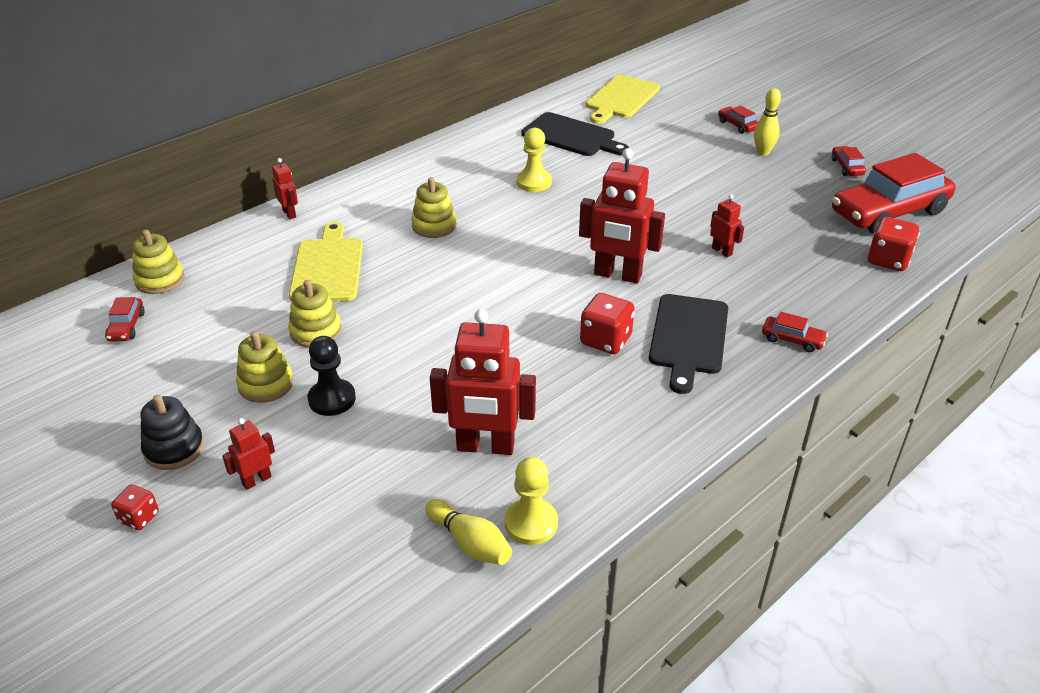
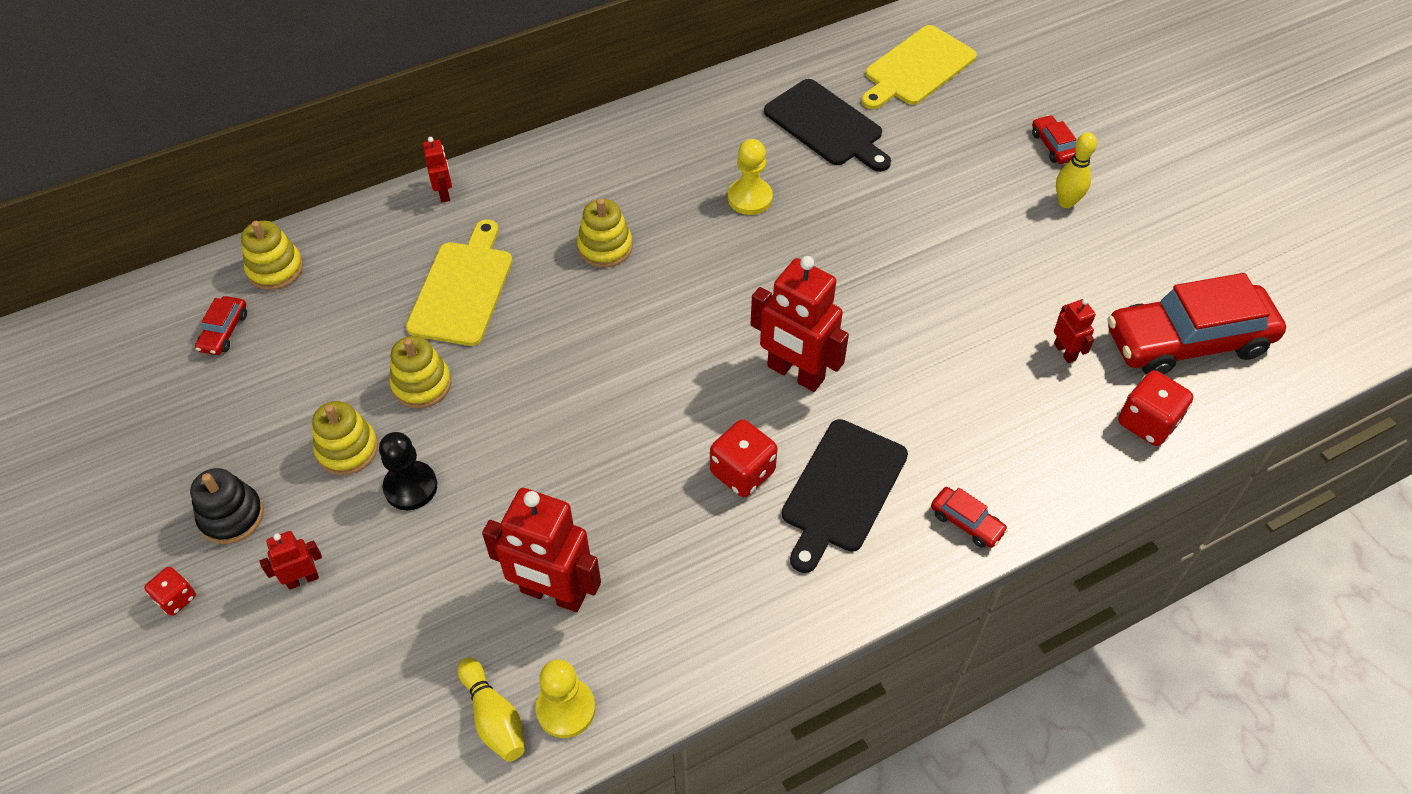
camera: 15 degrees right, 15 degrees up
red robot [710,194,744,257] -> red robot moved to [1054,298,1096,363]
red car [832,146,866,176] -> none

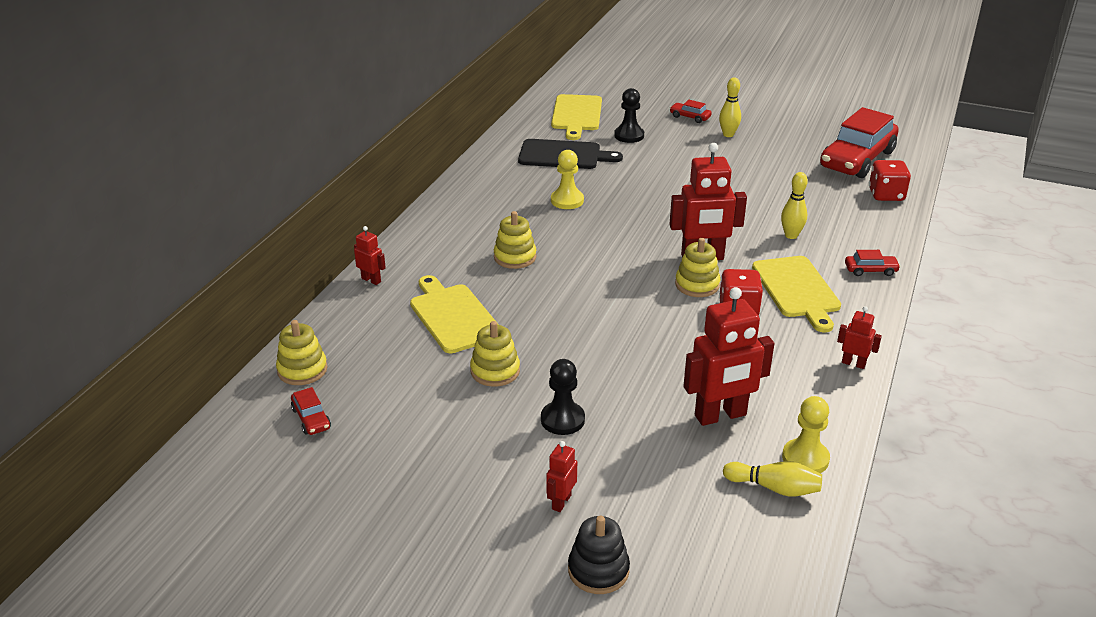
camera: 40 degrees left, 20 degrees down
red dice [144,567,196,616] -> none
black stacking toy [190,468,264,544] -> black stacking toy moved to [568,516,630,594]
yellow stacking toy [312,401,378,475] -> yellow stacking toy moved to [675,238,720,297]
black cutting board [782,419,908,573] -> yellow cutting board [752,256,841,332]
red robot [1054,298,1096,363] -> red robot moved to [837,306,882,369]
none -> black pawn [614,88,644,143]
none -> yellow bowling pin [781,172,808,239]

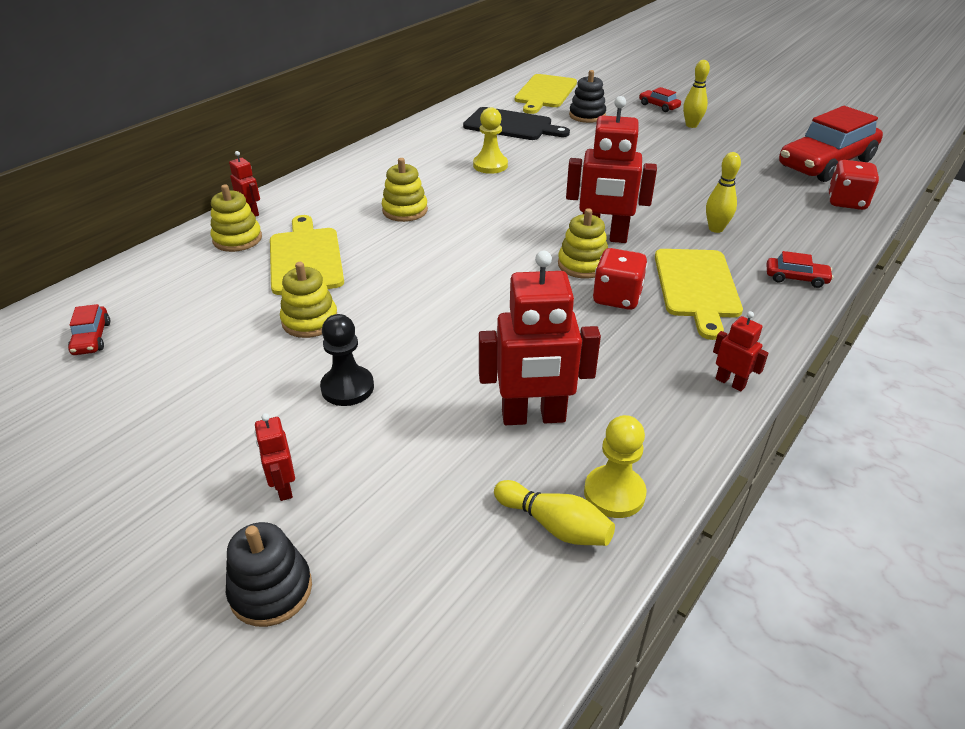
camera: 15 degrees right, 5 degrees up
yellow stacking toy [276,320,327,385] -> yellow stacking toy moved to [211,184,262,252]
red robot [546,441,577,512] -> red robot turned 60 degrees counterclockwise [255,413,295,501]
black pawn [614,88,644,143] -> black stacking toy [569,70,606,123]

